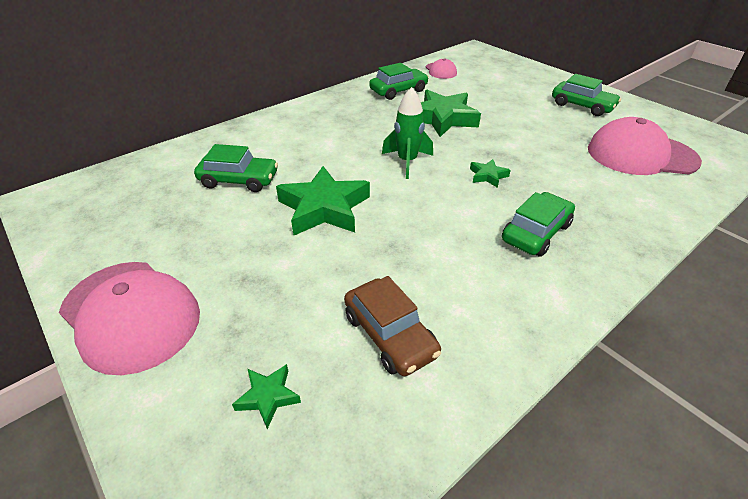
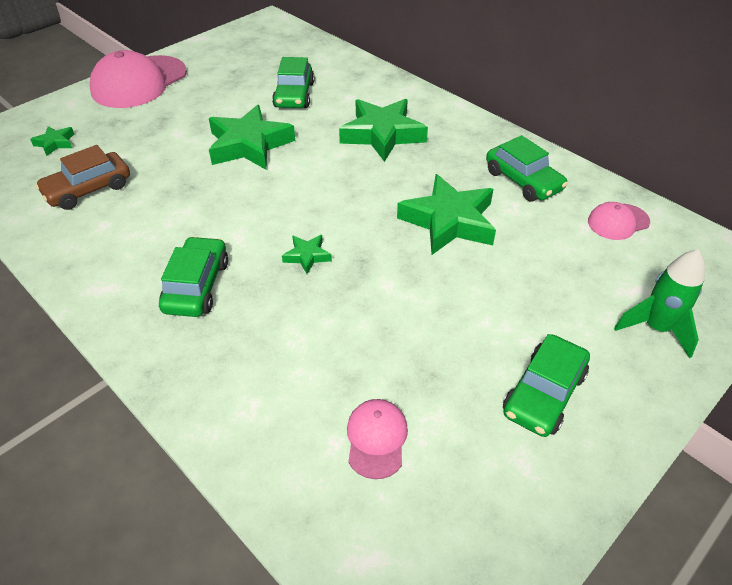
camera: 85 degrees right, 5 degrees up
green rocket [382,87,433,179] -> green rocket moved to [614,249,705,358]
green car [502,192,575,257] -> green car turned 120 degrees counterclockwise [159,236,228,317]
pink cap [588,117,702,175] -> pink cap [347,399,408,479], size x0.49
none -> green star [339,99,428,162]

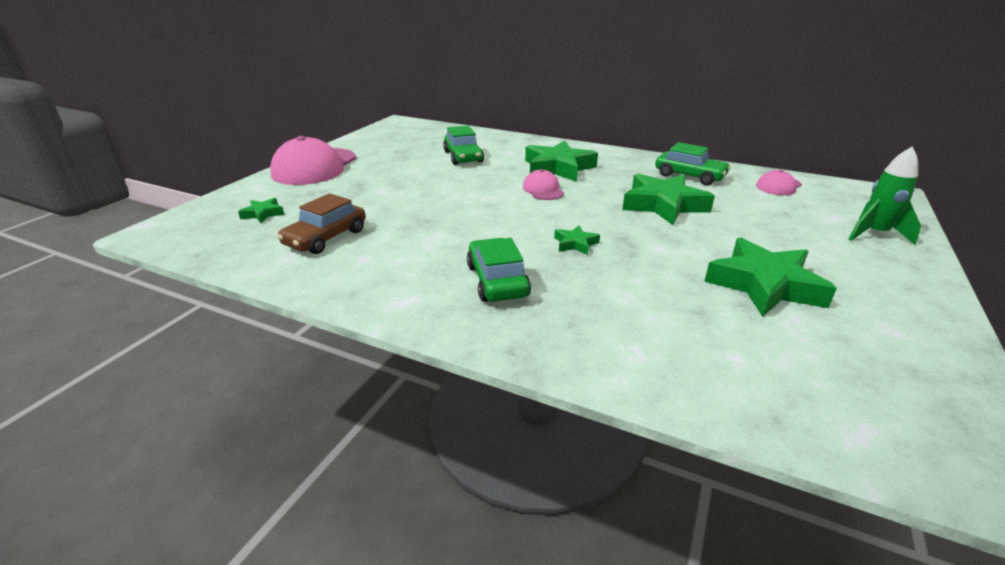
camera: 20 degrees left, 15 degrees down
green star [209,105,295,170] -> green star moved to [704,238,837,317]
pink cap [347,399,408,479] -> pink cap moved to [523,169,564,200]
green car [503,334,590,437] -> none

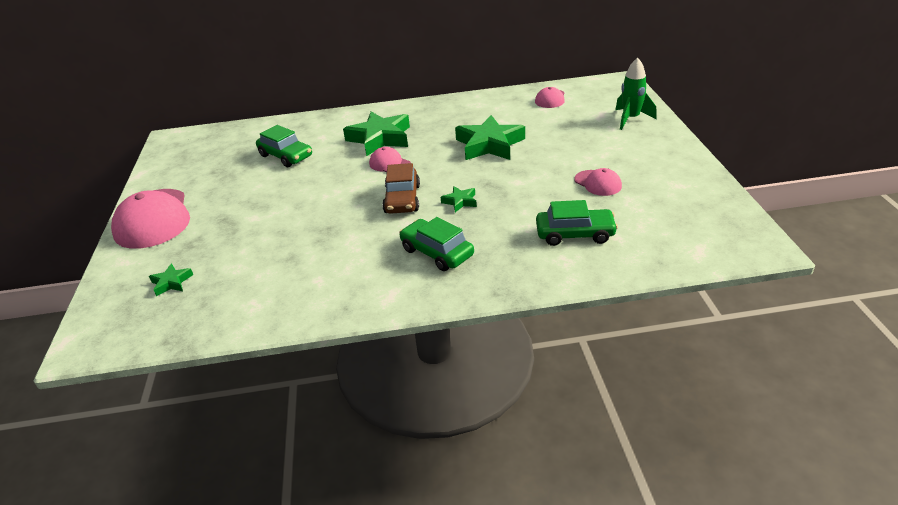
camera: 30 degrees left, 5 degrees up
brown car [277,193,366,254] -> brown car moved to [382,163,420,214]
green car [655,142,731,185] -> green car moved to [536,200,618,246]
green star [704,238,837,317] -> pink cap [574,168,622,196]

